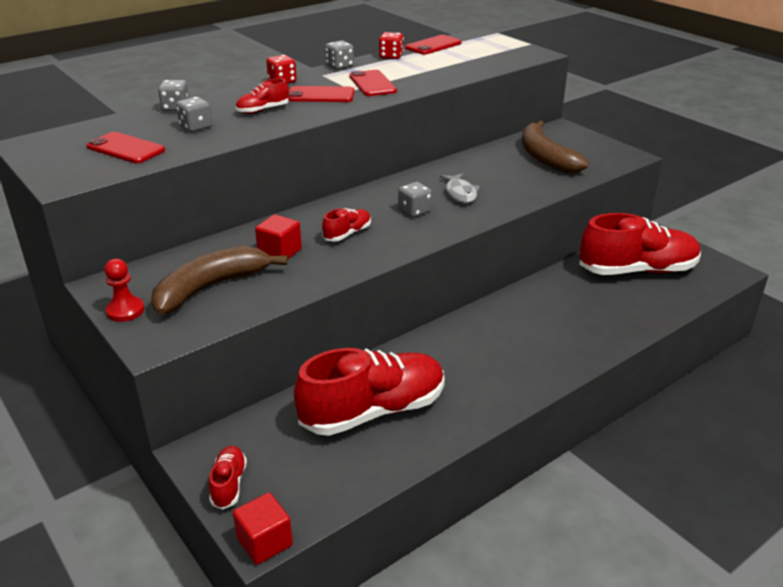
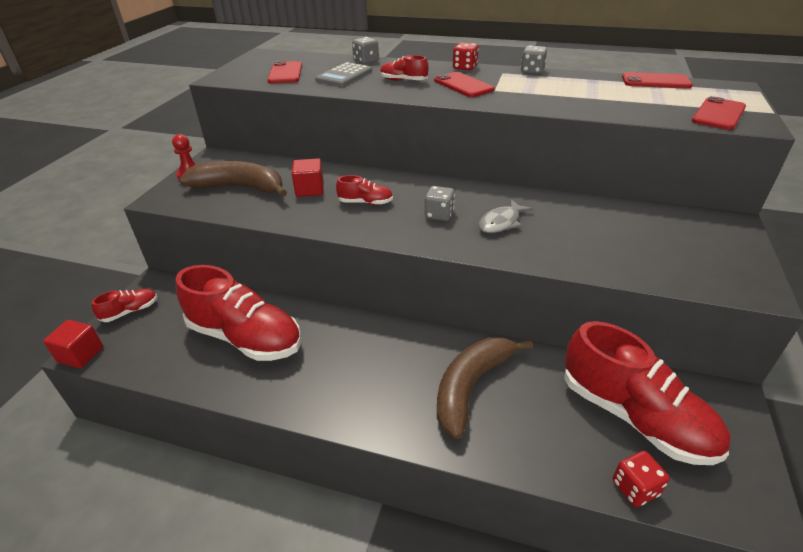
camera: 55 degrees right, 5 degrees up
grey dice [176,97,212,132] -> grey calculator [315,62,372,87]
red phone [349,70,397,96] -> red phone moved to [692,96,746,130]
red dice [379,32,404,59] -> red dice moved to [613,451,670,507]
brown banana [522,120,589,173] -> brown banana moved to [437,337,533,439]

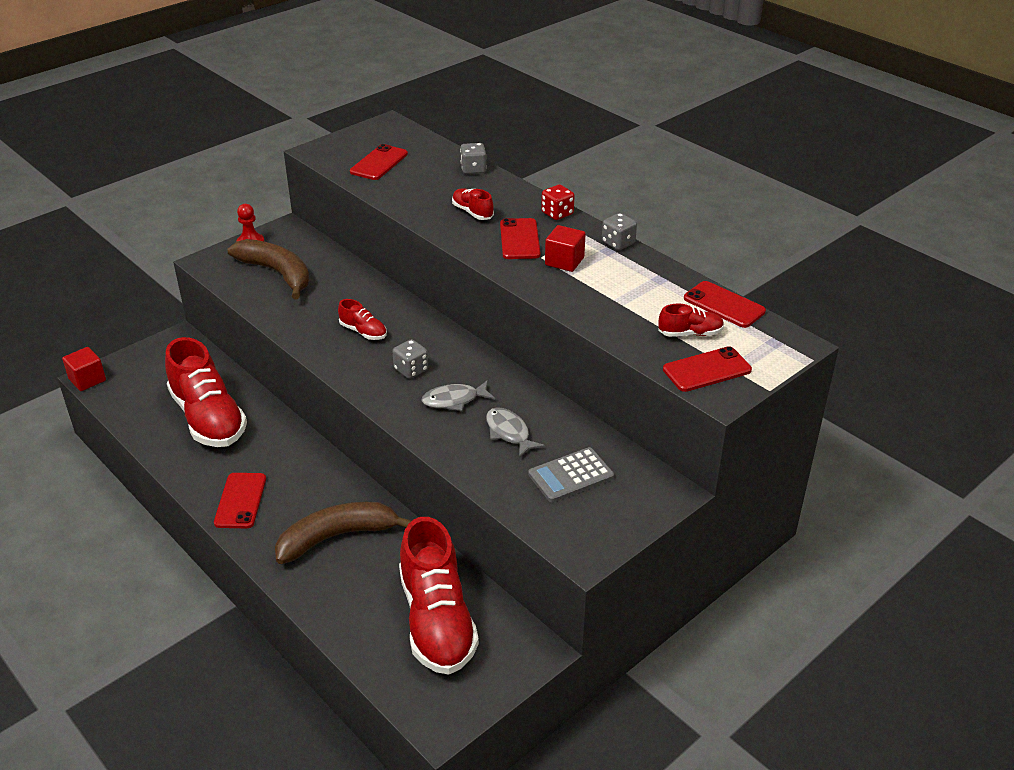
camera: 30 degrees right, 0 degrees up
red shoe [92,289,157,322] -> red shoe moved to [658,304,724,337]
red cube [291,158,324,197] -> red cube moved to [545,225,586,272]
grey calculator [315,62,372,87] -> grey calculator moved to [528,447,614,502]
red dice [613,451,670,507] -> none
none -> red phone [214,473,266,528]
none -> grey fish [486,407,545,458]

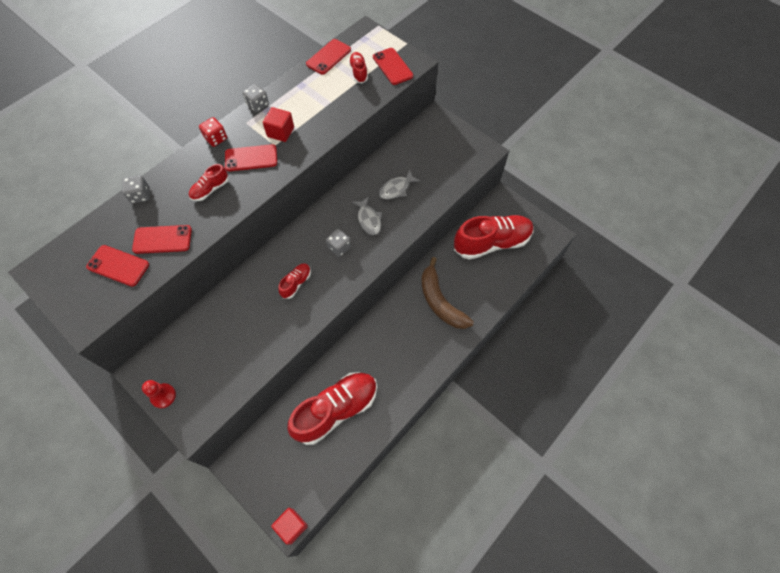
camera: 95 degrees left, 25 degrees up
red phone [214,473,266,528] -> red phone moved to [132,225,192,254]
brown banana [227,239,309,299] -> none
grey calculator [528,447,614,502] -> none

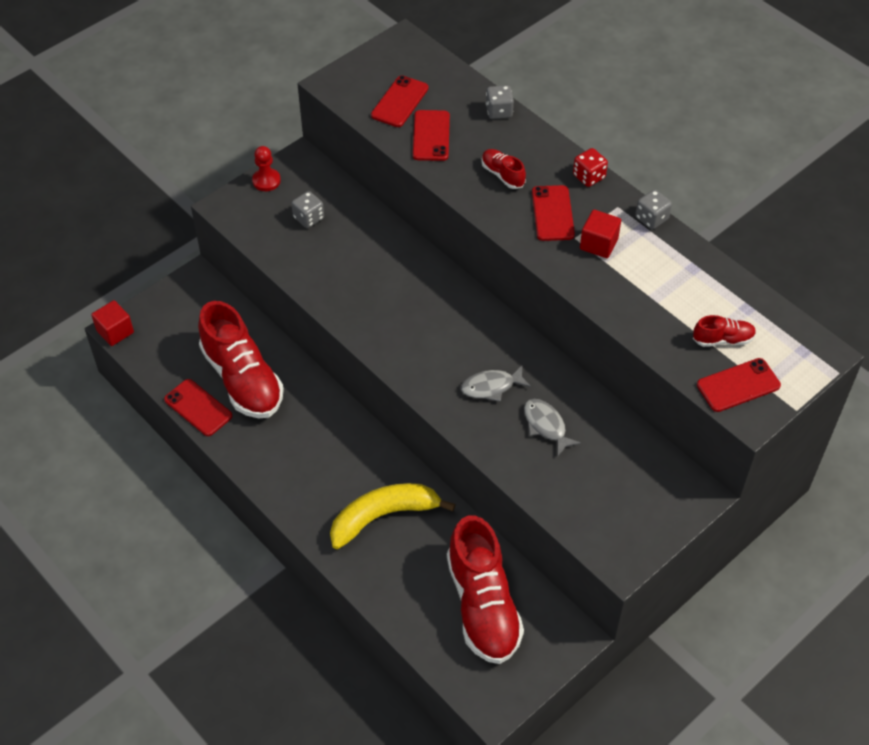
camera: 95 degrees right, 10 degrees down
red shoe [278,263,311,299] -> none
red phone [306,39,351,75] -> red phone moved to [164,379,232,436]
grey dice [326,229,351,257] -> grey dice moved to [291,191,324,228]
brown banana [421,257,474,329] -> yellow banana [330,483,456,549]

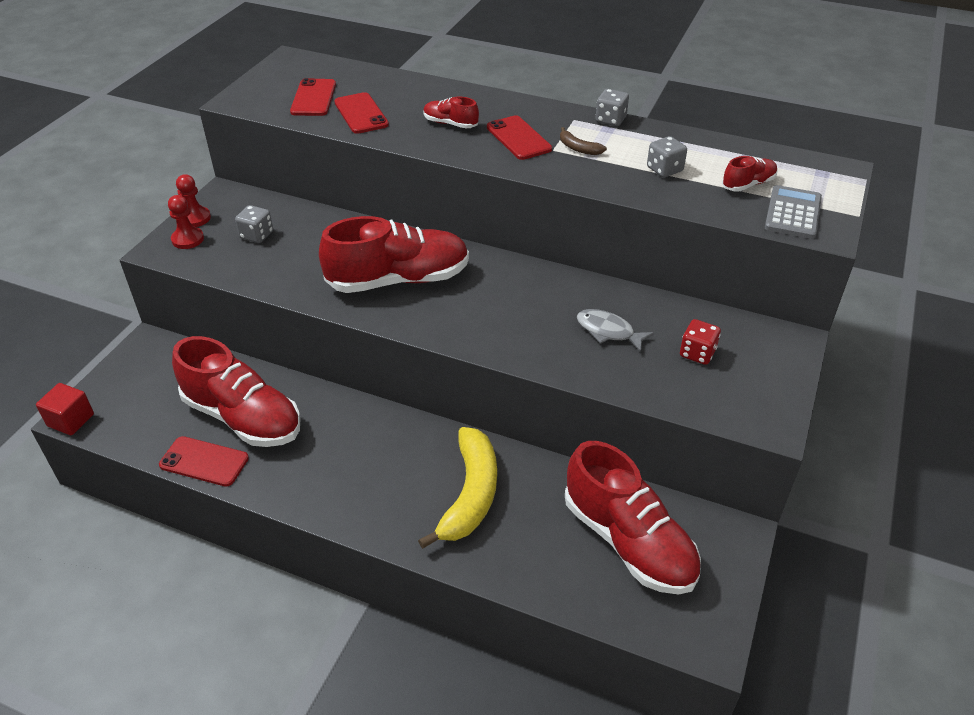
camera: 25 degrees left, 10 degrees down
yellow banana [330,483,456,549] -> yellow banana turned 150 degrees clockwise [418,427,497,549]
grey fish [461,365,531,402] -> none
grey dice [486,85,514,119] -> grey dice moved to [647,136,687,177]
red dice [573,148,608,187] -> red dice moved to [680,319,721,365]
red cube [580,210,621,258] -> brown banana [560,127,607,155]
red phone [697,358,781,412] -> grey calculator [765,185,822,239]
none -> red pawn [168,195,204,249]
none -> red shoe [319,216,469,293]

